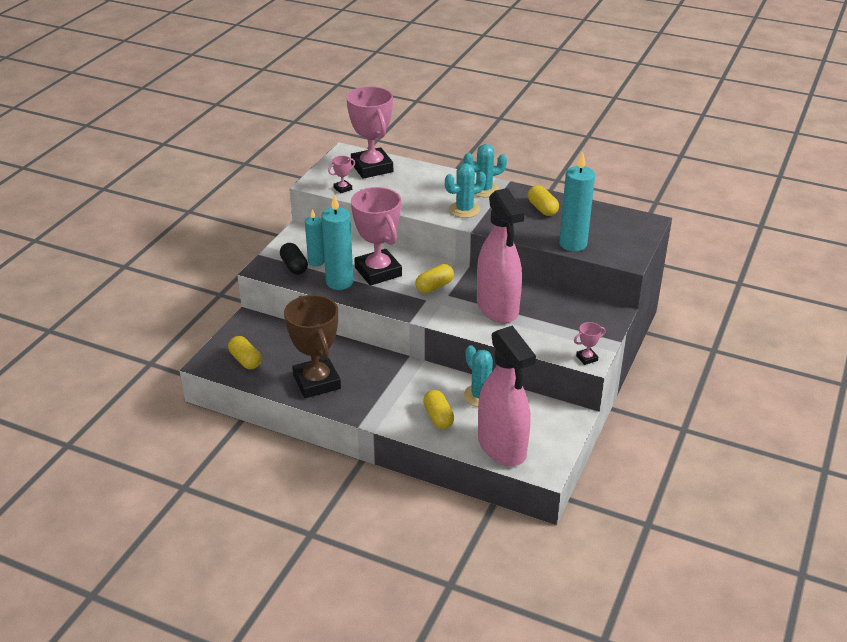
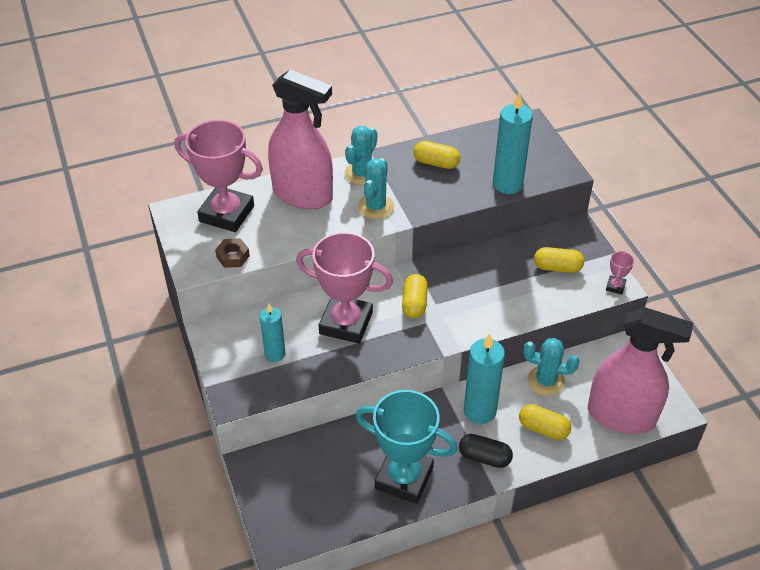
camera: 45 degrees left, 10 degrees up
yellow capsule [228,336,261,369] -> yellow capsule moved to [534,247,584,273]
black capsule [280,243,308,275] -> black capsule moved to [459,434,513,468]
brown trophy [284,295,341,398] -> turquoise trophy [355,390,458,504]
turquoise candle [321,194,353,290] -> turquoise candle moved to [464,333,505,424]
pink trophy [328,156,355,193] -> brown nut [215,238,250,268]
pink spray bottle [477,188,525,323] -> pink spray bottle moved to [268,69,333,209]

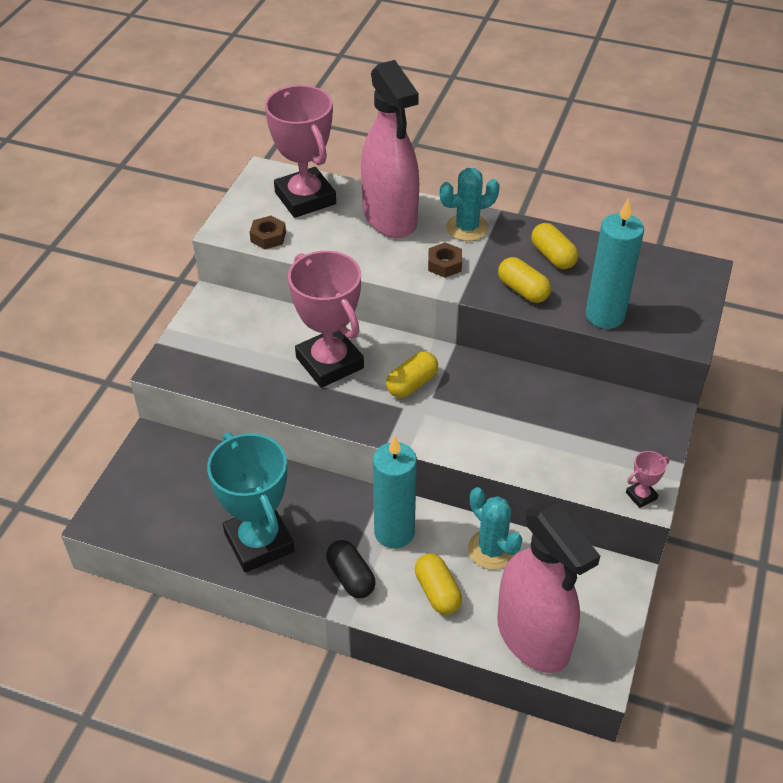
camera: 40 degrees right, 0 degrees up
turquoise candle [260,304,285,362] -> none
turquoise cactus [358,158,394,219] -> brown nut [428,242,462,278]
yellow capsule [534,247,584,273] -> yellow capsule moved to [498,257,551,303]

